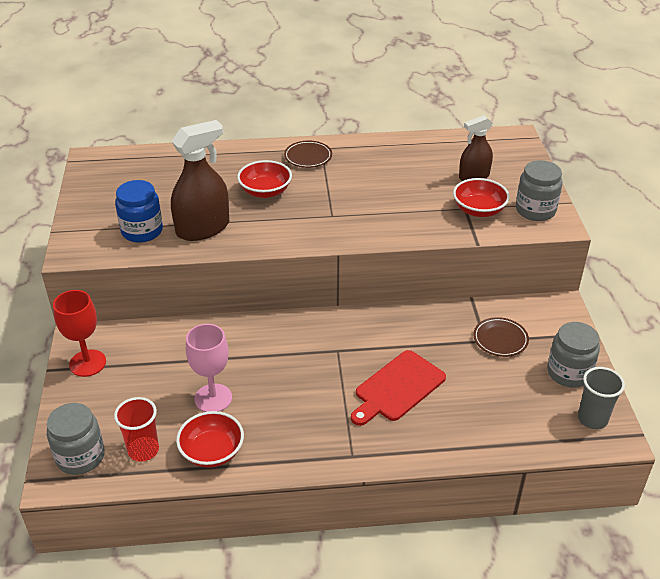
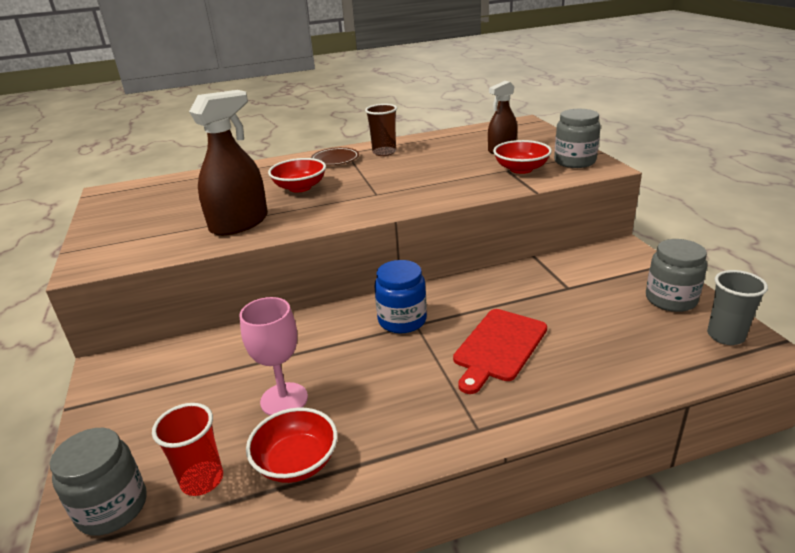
camera: 10 degrees left, 10 degrees down
red goblet [53,290,106,377] -> none
blue jar [115,180,163,243] -> blue jar moved to [374,260,427,333]
brown plate [473,317,529,357] -> none
none -> brown cup [365,104,397,156]

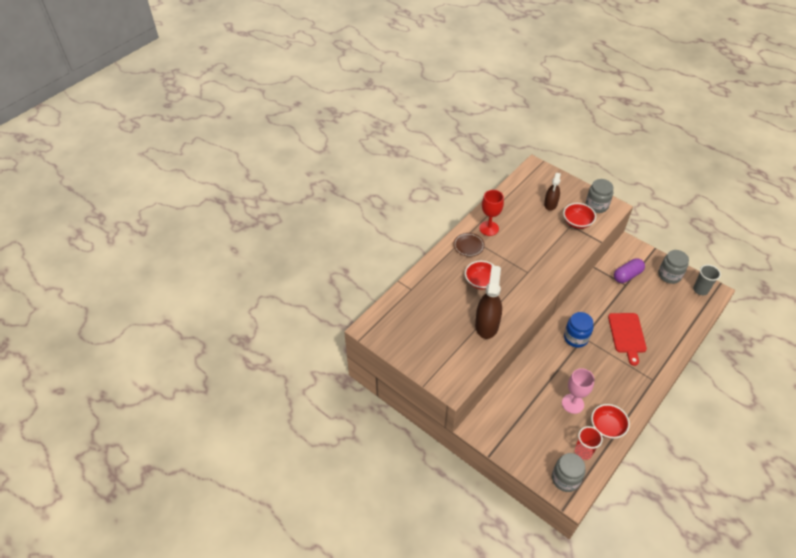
camera: 35 degrees left, 20 degrees up
brown cup [365,104,397,156] -> red goblet [479,190,504,236]
none -> purple capsule [614,258,645,283]

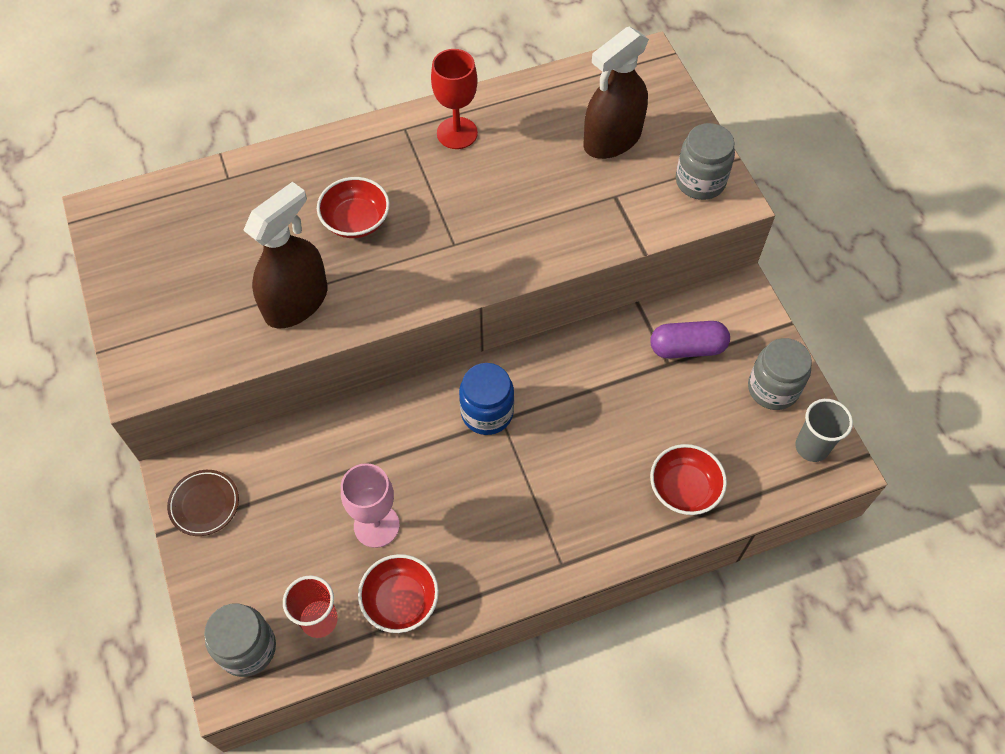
camera: 30 degrees right, 10 degrees up
brown plate [453,233,485,257] -> brown plate moved to [167,470,239,536]
brown spray bottle [544,173,561,211] -> brown spray bottle [584,26,649,159], size x1.58
red bowl [563,203,596,229] -> red bowl moved to [650,444,727,515]
red cutting board [608,313,647,366] -> none

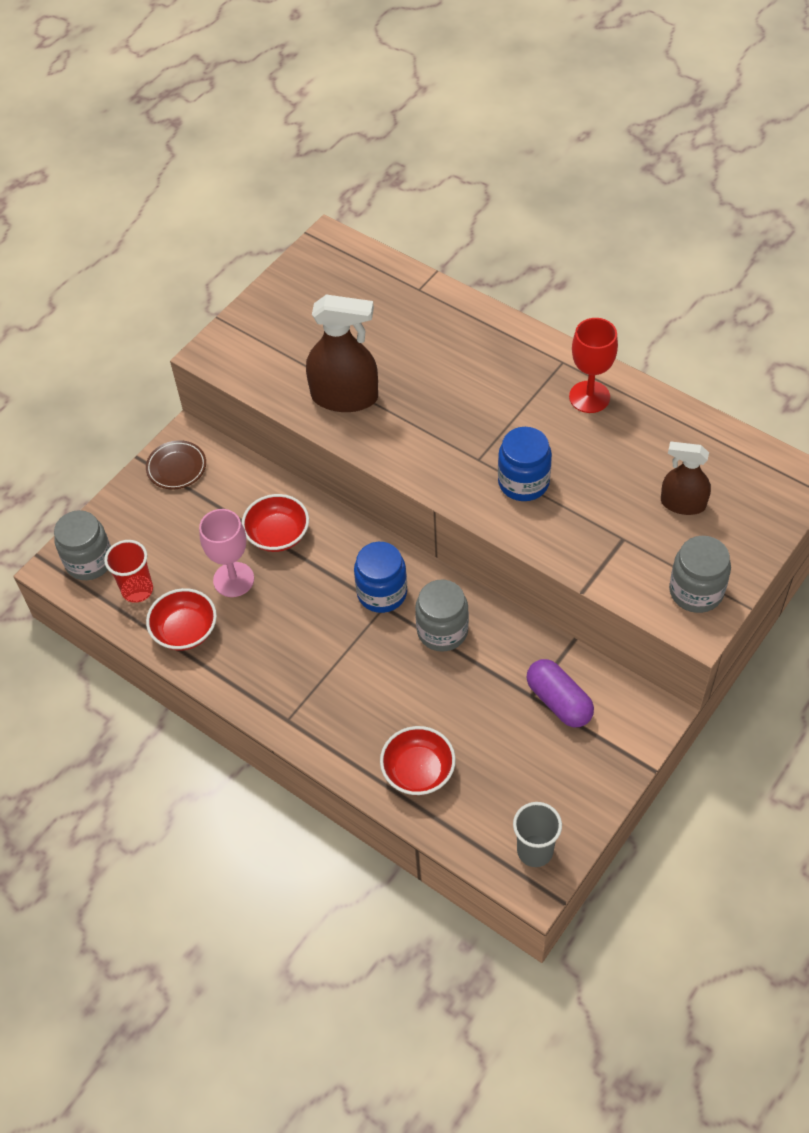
camera: 60 degrees right, 5 degrees down
red bowl [317,177,390,238] -> red bowl moved to [242,494,309,552]
brown spray bottle [584,26,649,159] -> brown spray bottle [661,442,711,515], size x0.63
grey jar [748,338,812,410] -> grey jar moved to [415,580,469,652]
none -> blue jar [498,427,552,501]

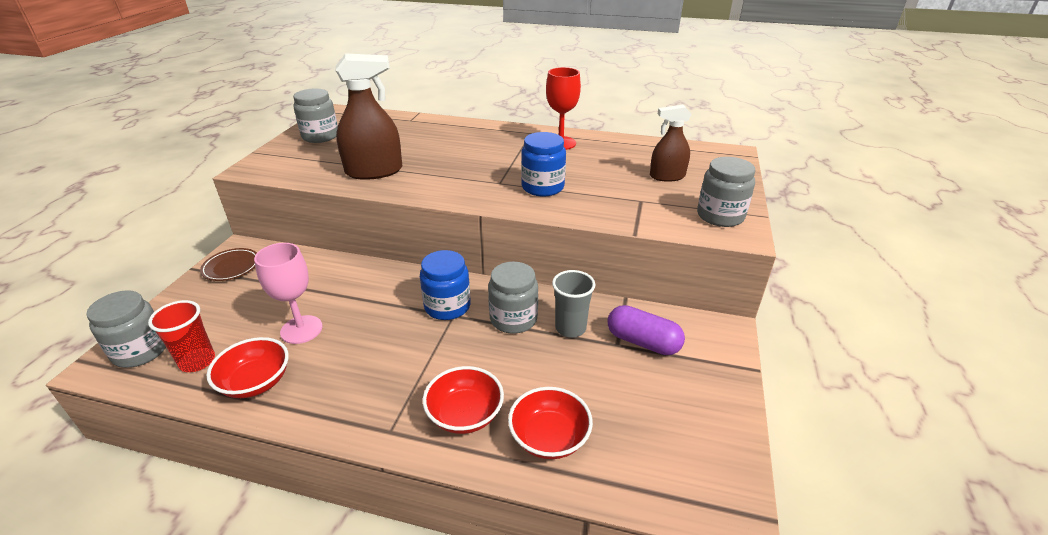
camera: 25 degrees left, 20 degrees down
red bowl [242,494,309,552] -> red bowl moved to [423,366,504,434]
grey cup [513,802,562,867] -> grey cup moved to [552,270,596,338]
none -> grey jar [293,88,338,143]

